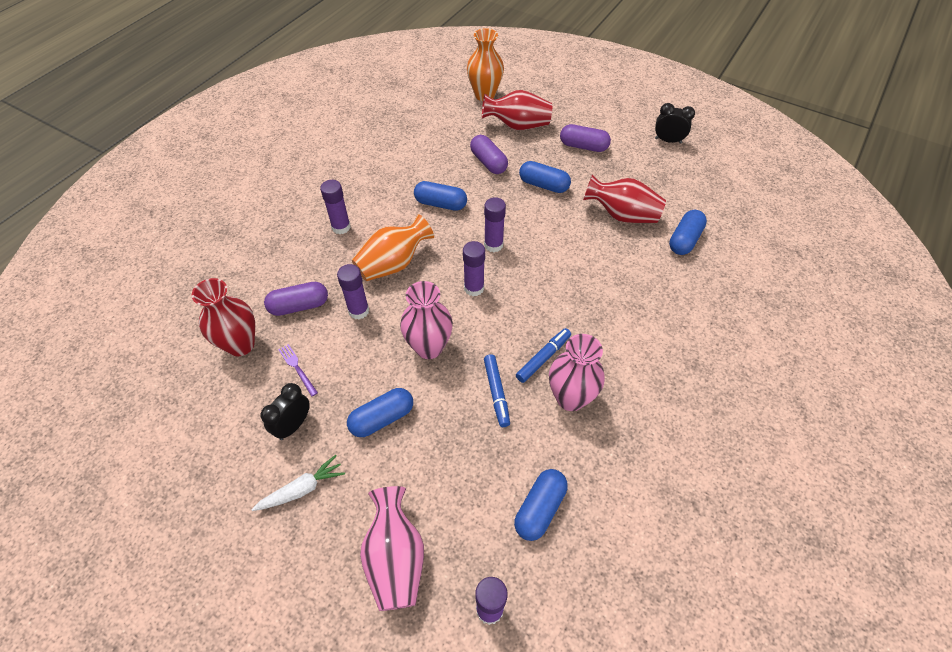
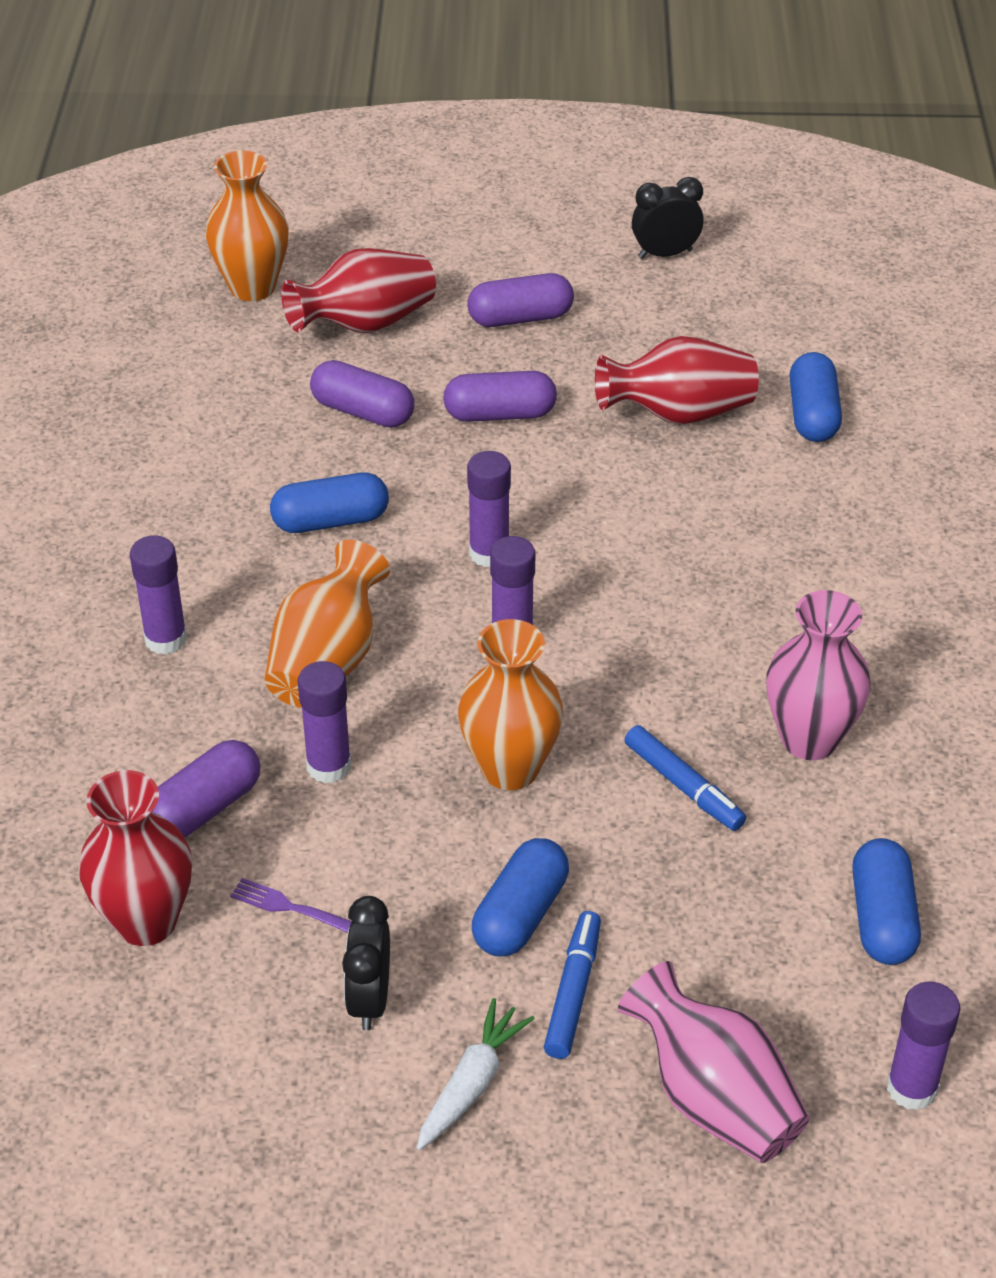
camera: 30 degrees left, 10 degrees down
pink vase [400,281,453,359] -> orange vase [458,619,563,790]
blue marker [516,328,571,383] -> blue marker moved to [544,911,601,1059]
blue capsule [519,161,571,193] -> purple capsule [443,371,557,422]

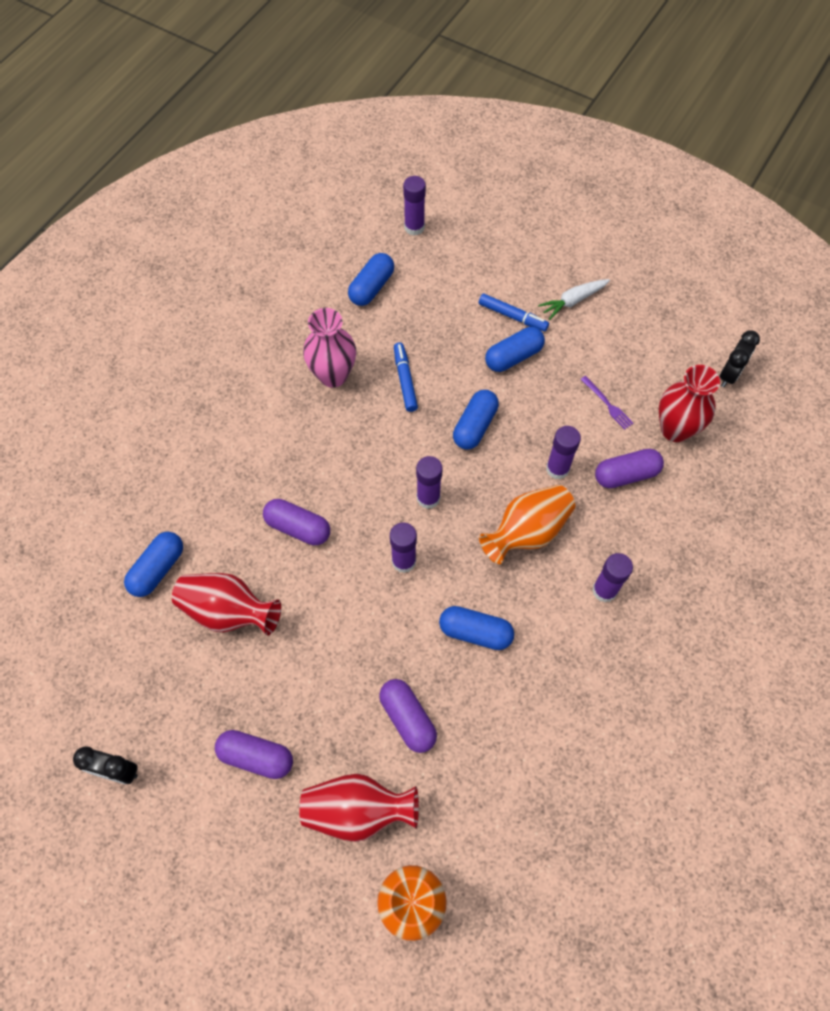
camera: 150 degrees left, 20 degrees up
black clock [342,896,390,1030] -> black clock moved to [719,330,760,387]
purple capsule [443,371,557,422] -> purple capsule moved to [263,499,330,545]
orange vase [458,619,563,790] -> blue capsule [453,390,499,450]
blue marker [544,911,601,1059] -> blue marker turned 105 degrees counterclockwise [479,294,549,331]
pink vase [618,961,810,1163] -> none

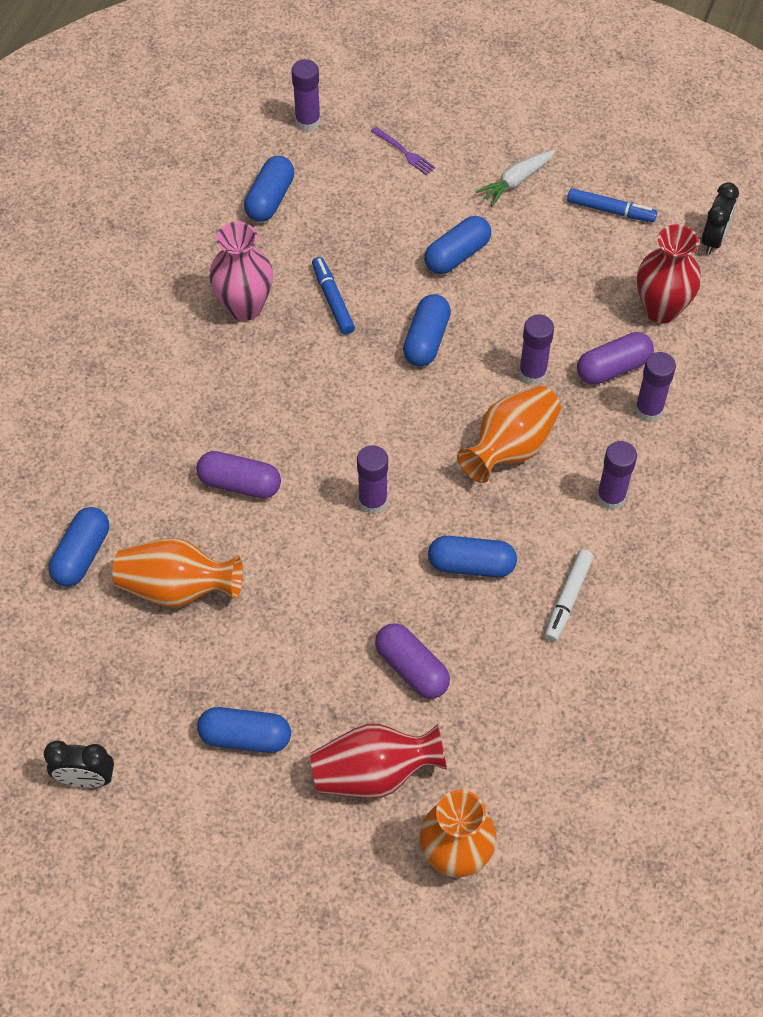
camera: 10 degrees left, 5 degrees down
red vase [172,573,281,636] -> orange vase [112,538,243,608]
purple capsule [215,730,293,779] -> blue capsule [197,707,291,753]
purple glue stick [416,456,442,509] -> purple glue stick moved to [635,352,676,422]
blue marker [479,294,549,331] -> blue marker moved to [567,188,657,222]
purple fork [580,376,633,430] -> purple fork moved to [371,127,435,175]
none -> white marker [544,549,593,642]

